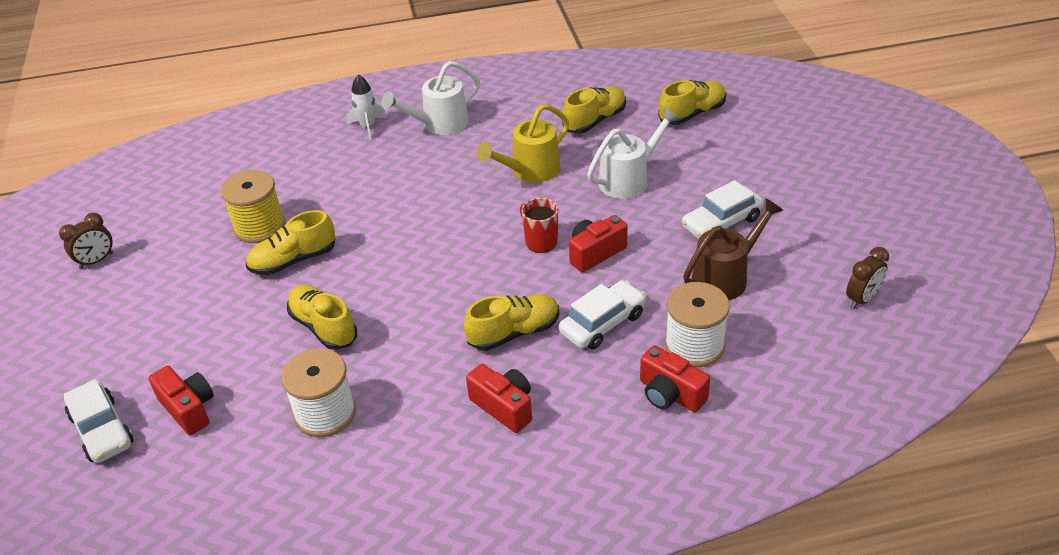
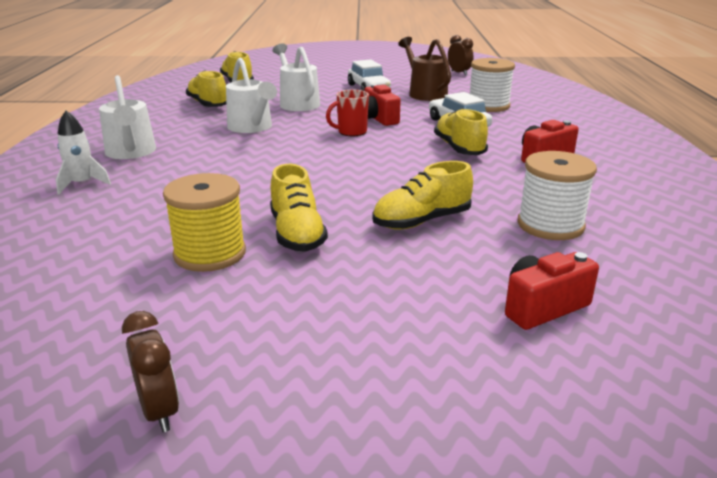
camera: 80 degrees left, 15 degrees down
white car [64,379,134,463] -> none
yellow watering can [477,104,569,183] -> white watering can [226,58,277,133]
red camera [640,345,710,412] -> none

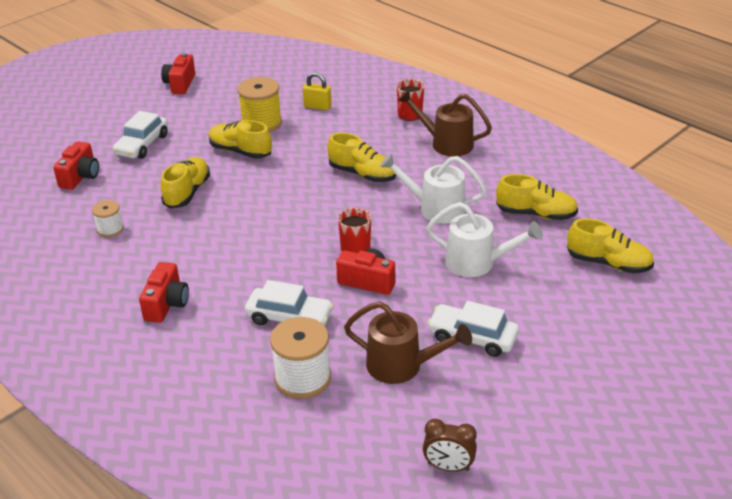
camera: 135 degrees right, 10 degrees up
white rocket [56,111,111,195] -> red mug [397,79,424,121]
white watering can [99,75,156,159] -> brown watering can [398,89,492,156]
brown clock [122,311,179,432] -> red camera [161,53,195,94]
yellow shoe [434,108,488,155] -> yellow shoe moved to [327,132,396,182]
white spool [517,151,597,240] -> white spool [92,200,124,237], size x0.56
none -> white car [113,111,168,159]
none -> yellow padlock [303,72,332,110]

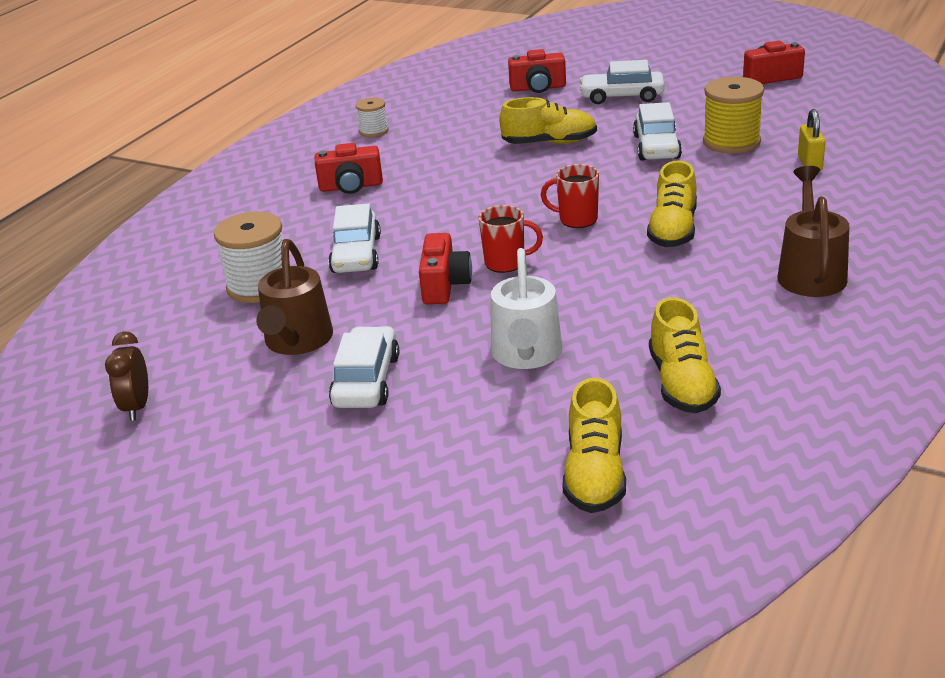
camera: 75 degrees right, 5 degrees down
white spool [92,200,124,237] -> white spool moved to [356,98,388,137]
yellow shoe [209,120,272,159] -> white car [633,102,682,161]
white watering can [380,153,487,224] -> none
red mug [397,79,424,121] -> red mug moved to [541,164,599,228]

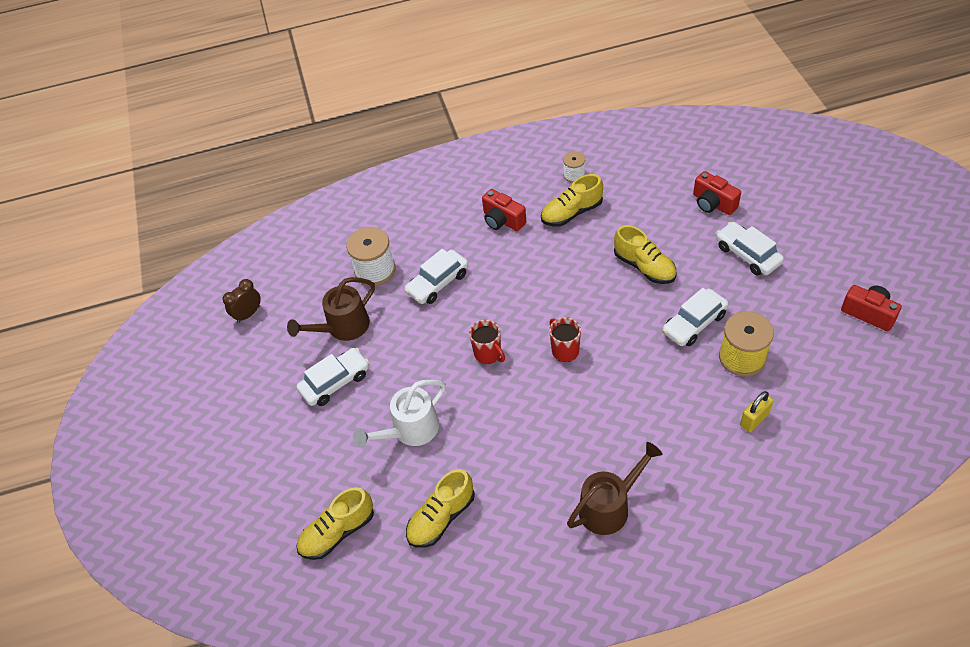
camera: 50 degrees right, 20 degrees up
red camera [419,233,472,304] -> none
yellow shoe [647,160,697,247] -> yellow shoe moved to [541,174,603,227]

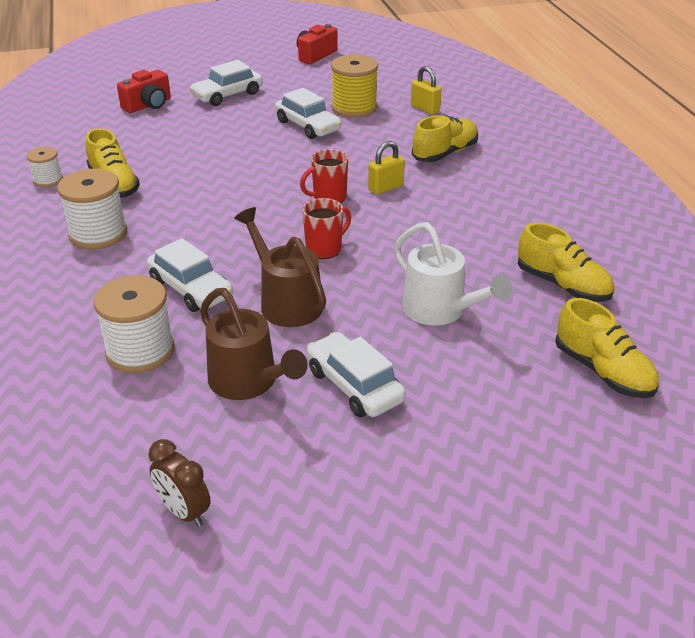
camera: 95 degrees left, 15 degrees down
red camera [482,189,526,231] -> white spool [57,169,127,250]
brown watering can [567,442,662,535] -> brown watering can moved to [234,207,326,327]
yellow shoe [614,225,676,284] -> yellow shoe moved to [412,115,478,162]
none -> yellow padlock [368,141,405,195]

